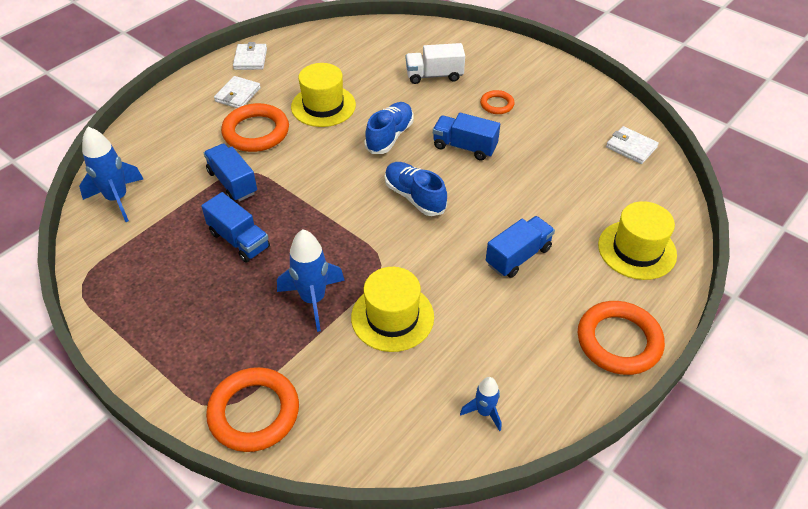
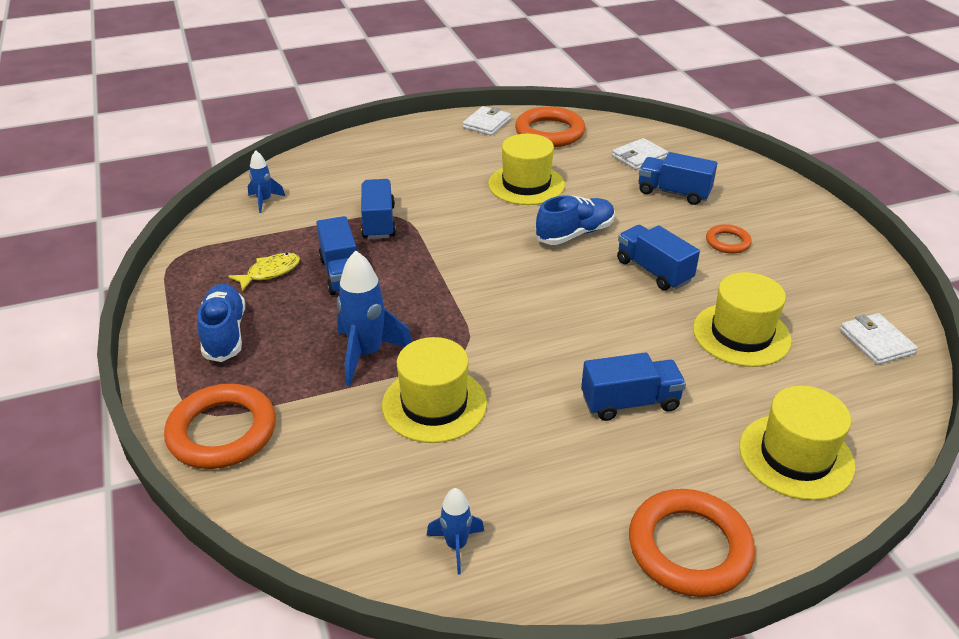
camera: 30 degrees right, 10 degrees down
blue rocket [79,127,143,222] -> blue rocket [248,150,285,213], size x0.57
white wallet [214,76,261,108] -> white wallet moved to [612,138,668,170]
orange ring [221,103,289,152] -> orange ring moved to [515,106,585,147]
blue shoe [385,162,447,216] -> blue shoe moved to [197,284,245,362]
white truck [406,43,465,84] -> blue truck [639,152,717,205]
none -> yellow fish [228,253,300,291]
none -> yellow hat [693,272,792,367]

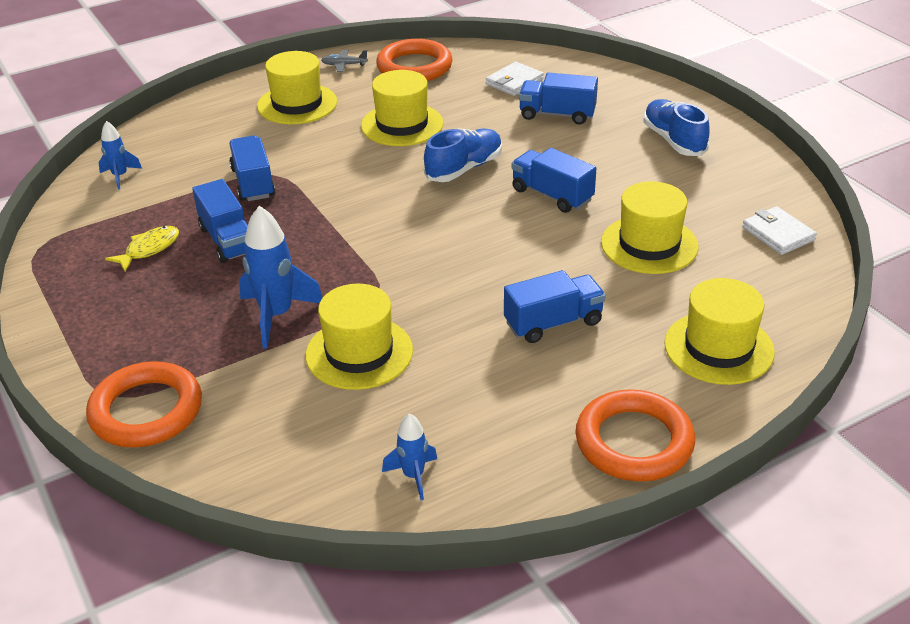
camera: 10 degrees left, 0 degrees up
blue shoe [197,284,245,362] -> blue shoe moved to [643,99,710,156]
white wallet [463,106,511,136] -> grey plane [321,50,368,72]
orange ring [706,224,752,254] -> none
none -> yellow hat [257,51,337,124]

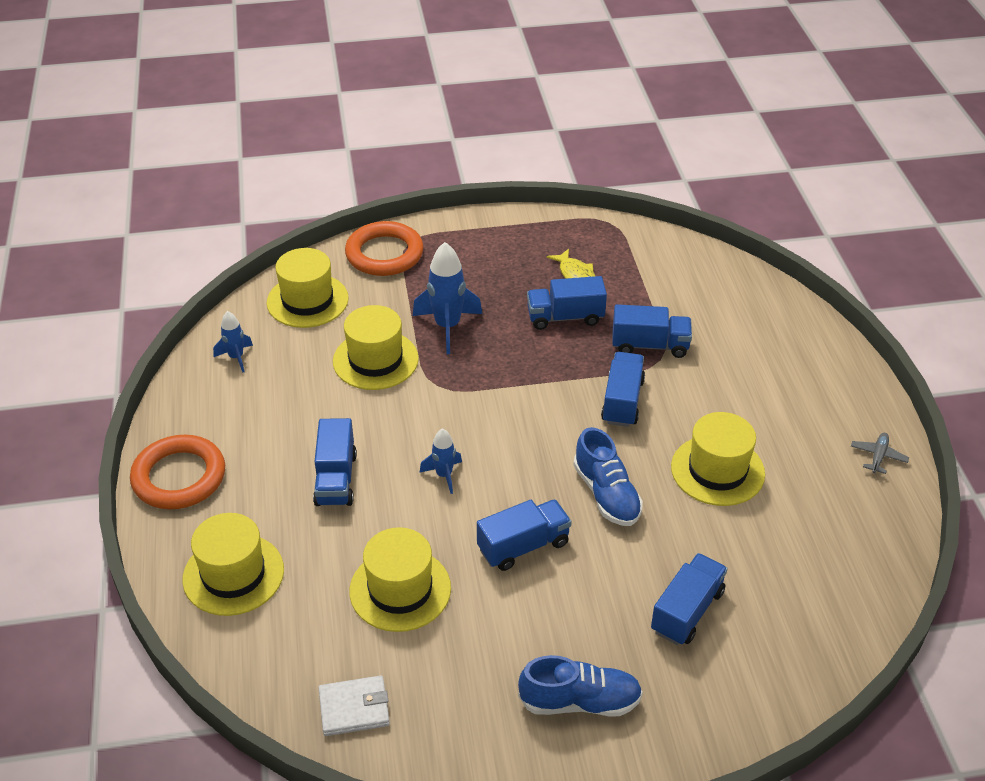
camera: 110 degrees right, 5 degrees up
blue rocket [98,121,142,190] -> blue rocket moved to [419,428,462,494]
yellow hat [257,51,337,124] -> yellow hat moved to [267,248,349,328]
orange ring [376,39,453,81] -> none
white wallet [486,62,544,96] -> none
none -> blue truck [601,352,645,427]

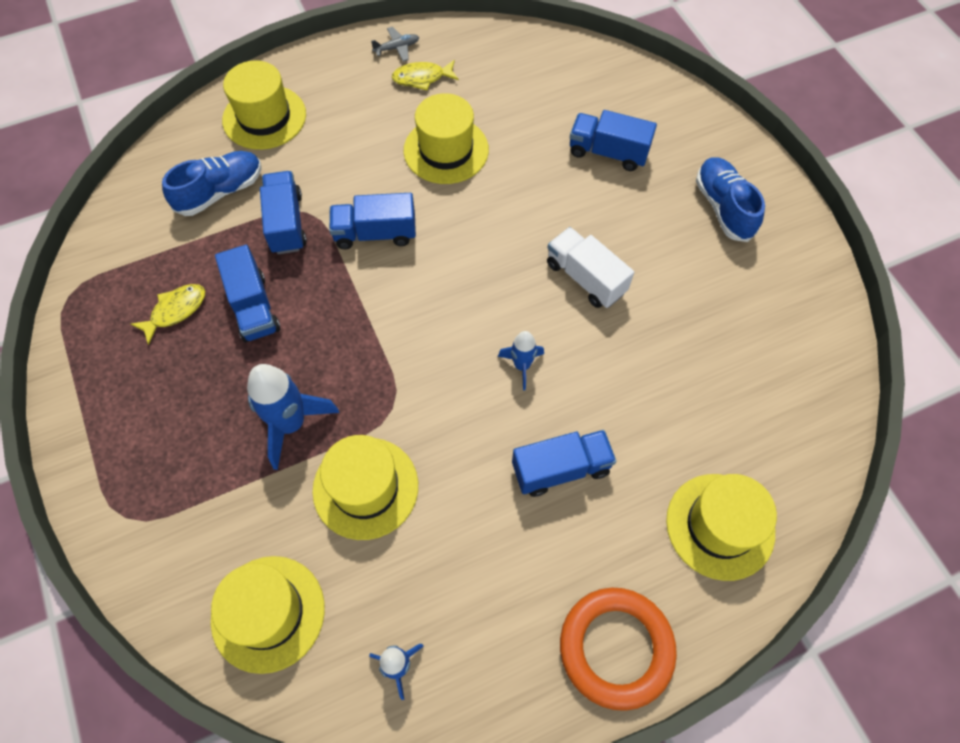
camera: 105 degrees left, 20 degrees up
white wallet [319,675,390,736] -> none
orange ring [345,221,424,276] -> none
yellow hat [349,527,451,632] -> yellow hat moved to [222,60,306,150]
blue truck [477,499,572,571] -> white truck [547,227,634,308]
blue shoe [573,427,643,526] -> blue shoe moved to [162,151,262,216]
grey plane [851,433,909,474] -> grey plane turned 150 degrees clockwise [371,27,419,62]
none -> yellow fish [392,60,459,90]

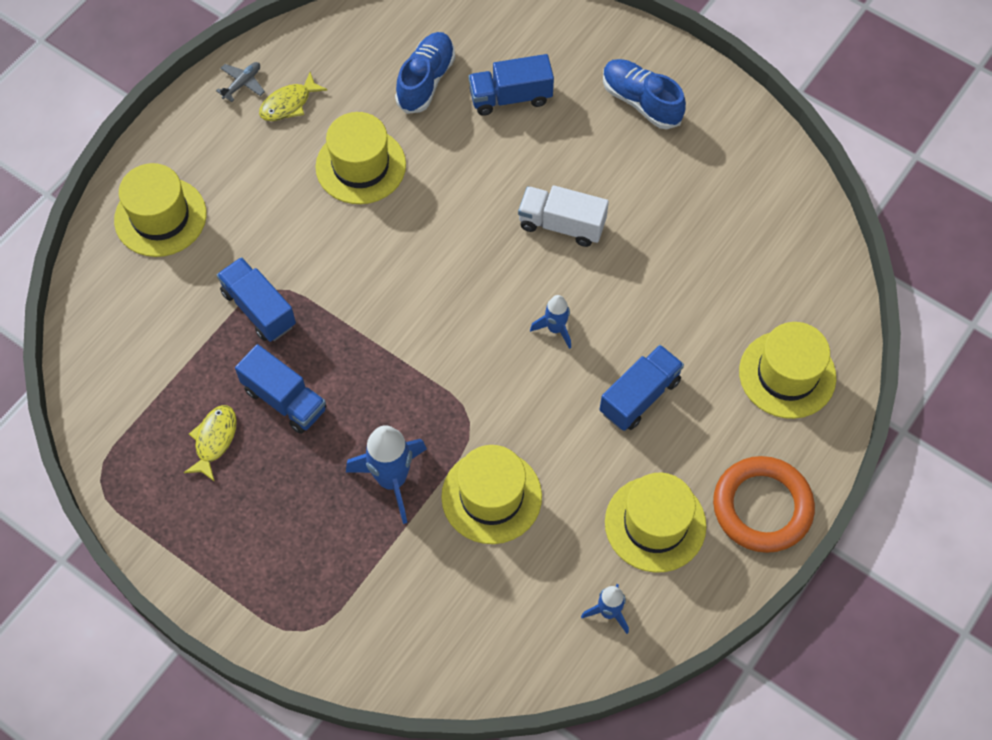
camera: 30 degrees left, 0 degrees up
blue shoe [162,151,262,216] -> blue shoe moved to [395,32,455,114]
yellow hat [211,556,325,674] -> yellow hat moved to [605,473,706,573]
blue truck [329,193,416,249] -> none

